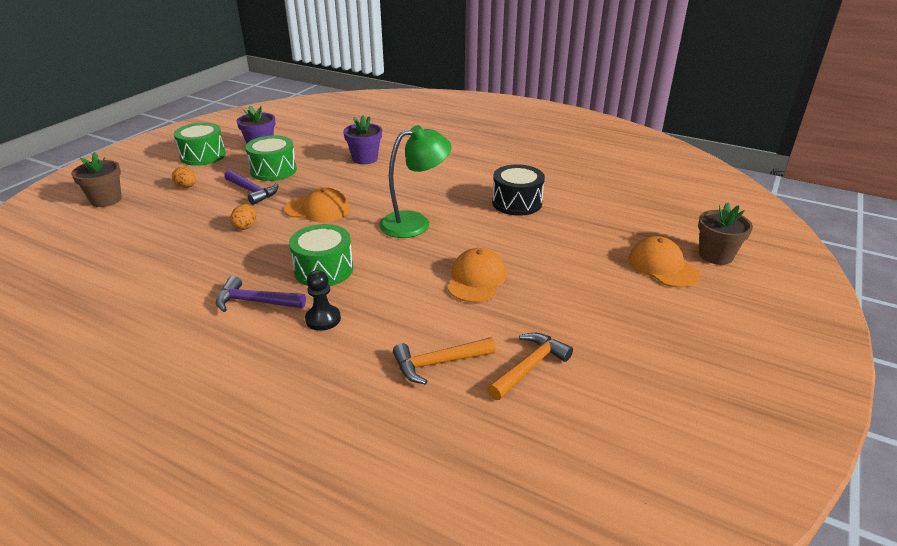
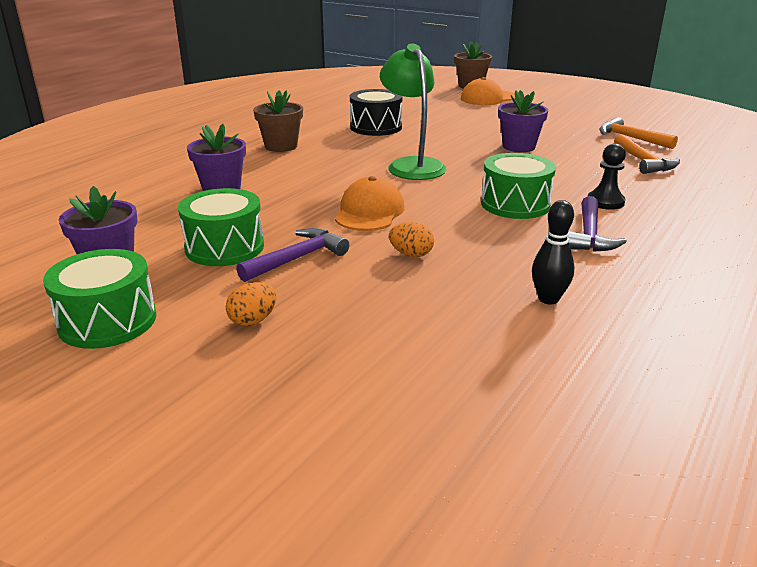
camera: 85 degrees left, 5 degrees down
brown flower pot [71,152,122,207] -> brown flower pot moved to [253,90,303,152]
orange cap [448,248,507,303] -> purple flower pot [498,90,548,152]
none -> black bowling pin [532,200,574,304]

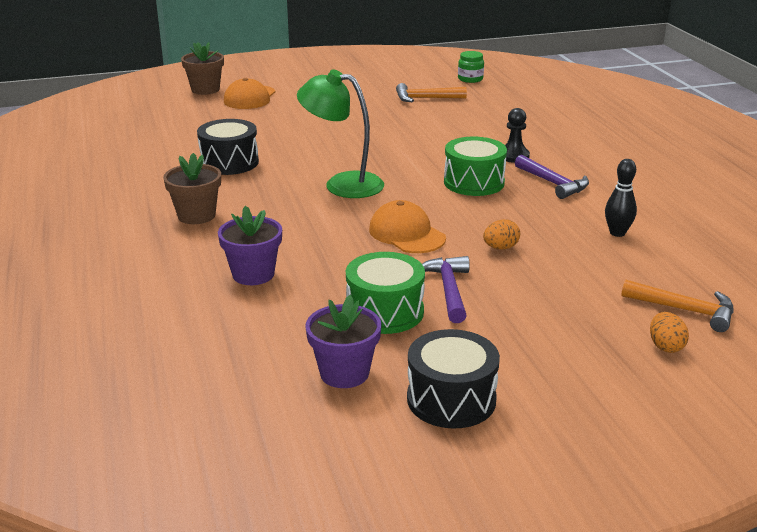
camera: 50 degrees left, 0 degrees up
green drum [43,249,156,349] -> black drum [407,329,500,429]
orange egg [226,282,277,326] -> orange egg moved to [650,312,689,353]
purple flower pot [498,90,548,152] -> none
orange hammer [614,134,680,174] -> orange hammer moved to [621,280,734,332]
none -> green jar [458,51,484,83]

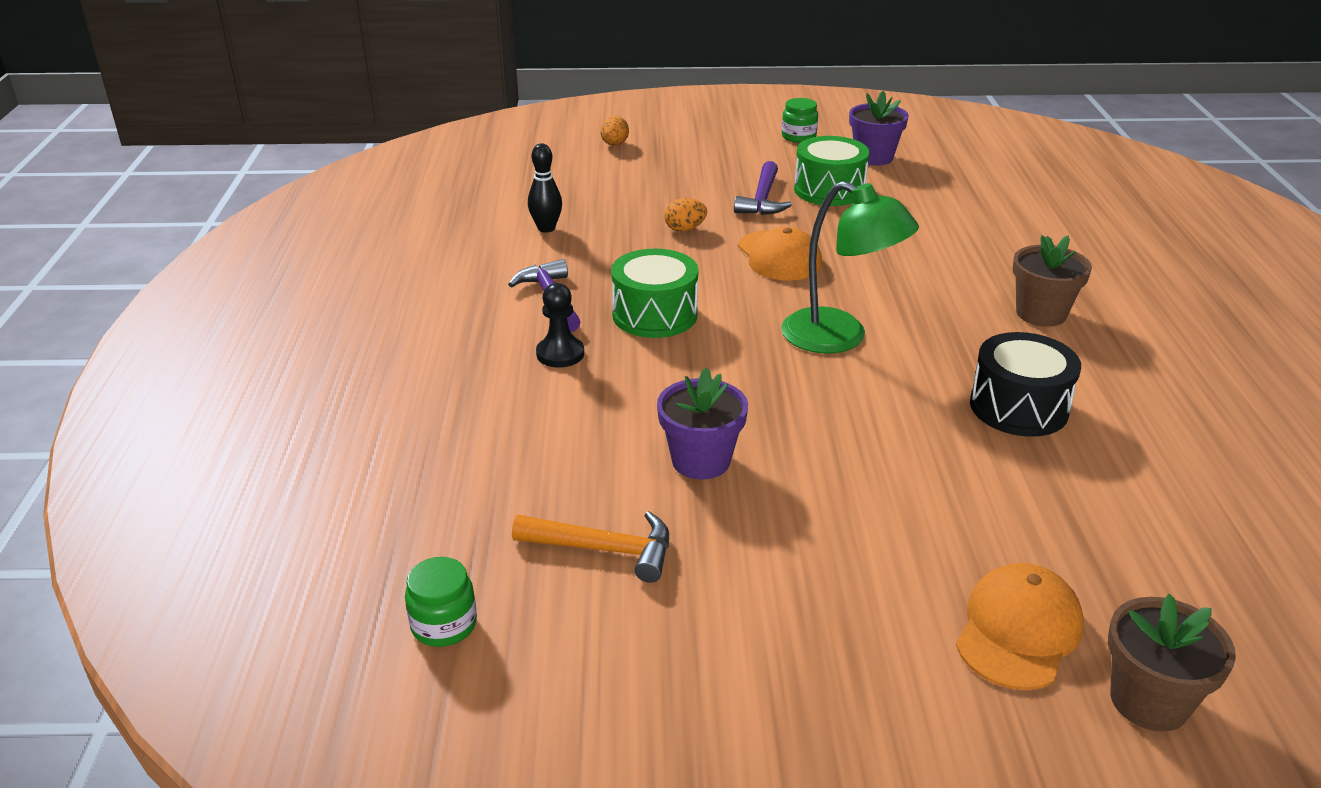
camera: 165 degrees left, 5 degrees up
purple flower pot [218,206,282,285] -> purple flower pot moved to [657,367,748,480]
black drum [407,329,500,429] -> green jar [782,98,818,143]
orange hammer [621,280,734,332] -> none

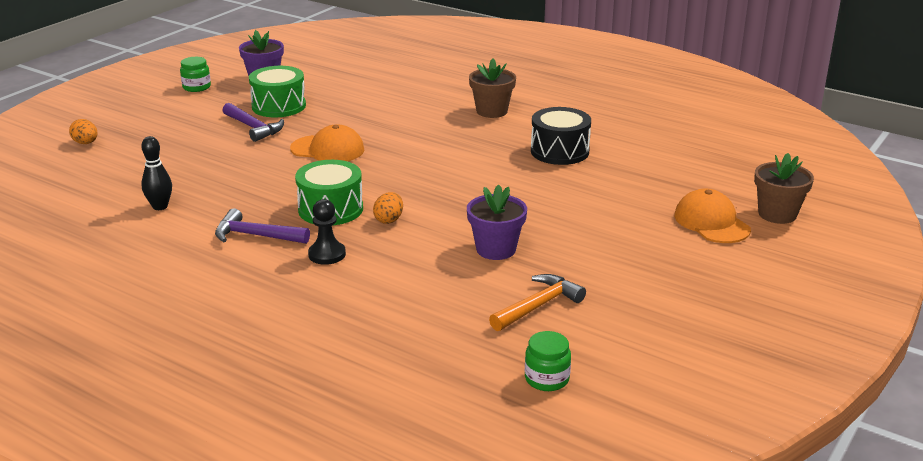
camera: 55 degrees left, 5 degrees down
orange egg [664,198,707,231] -> orange egg moved to [373,192,403,224]
green lamp [781,181,919,354] -> none

